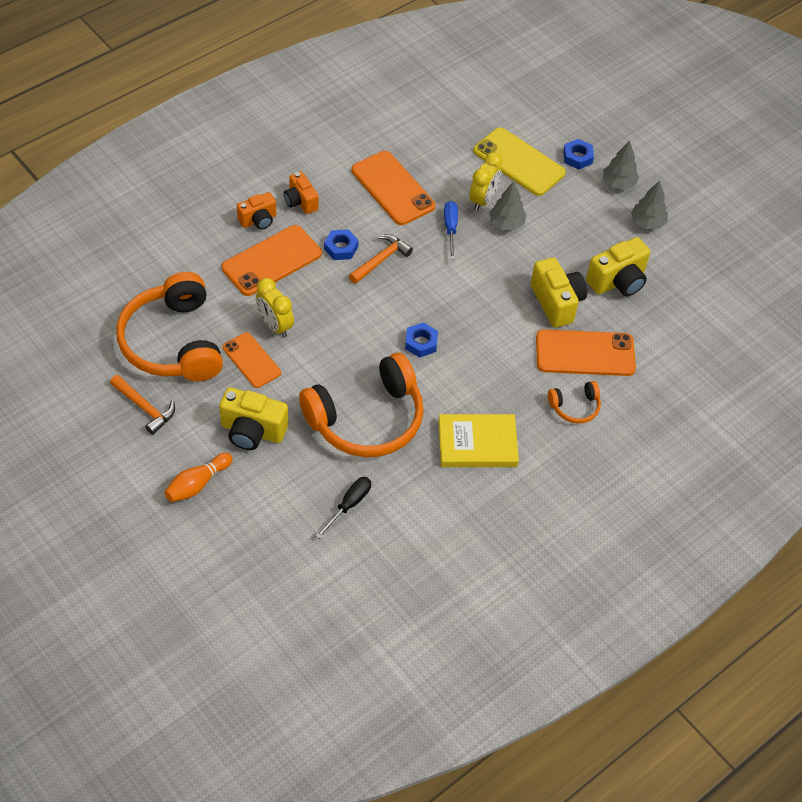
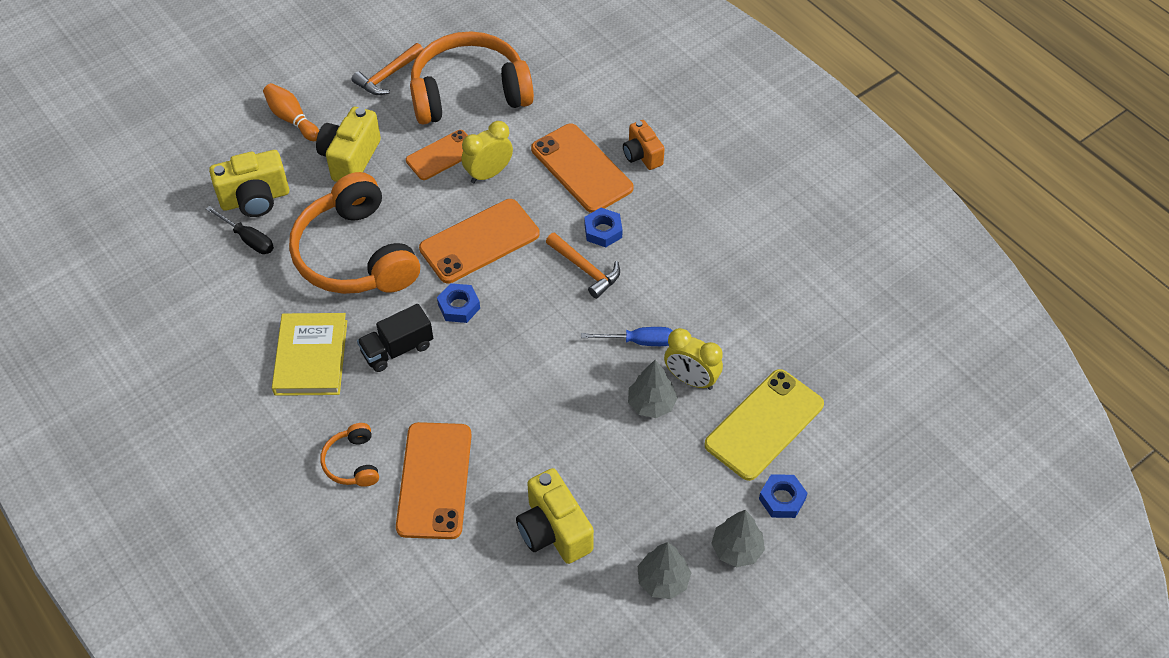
camera: 95 degrees right, 0 degrees up
orange camera [284,171,318,214] -> none
orange phone [351,151,435,225] -> orange phone moved to [419,199,539,283]
yellow camera [531,257,587,328] -> yellow camera moved to [209,150,289,217]
none -> black truck [357,304,433,372]

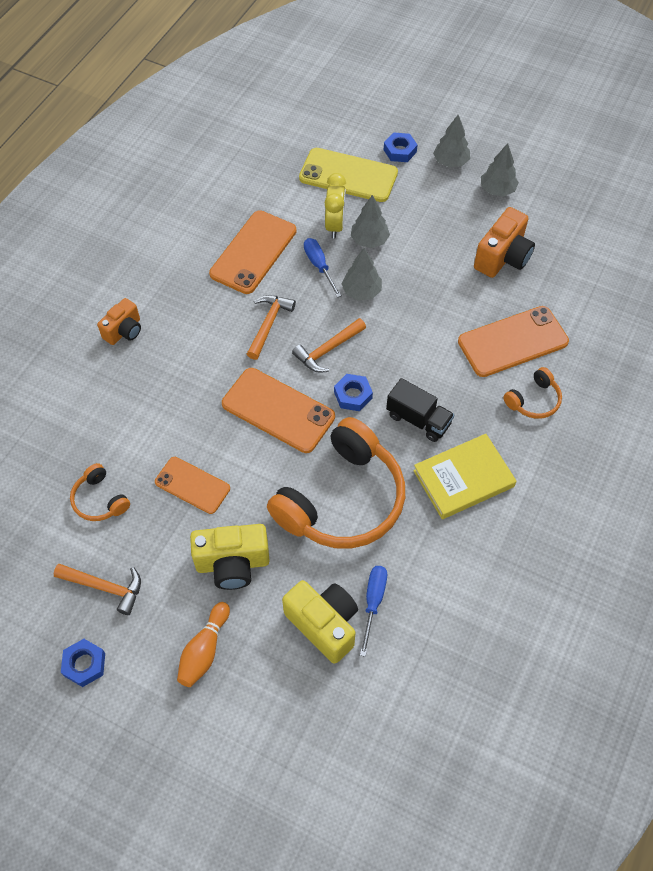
camera: 115 degrees left, 5 degrees up
black screwdriver [206,206,274,254] -> blue screwdriver [360,566,387,657]
orange headphones [410,31,534,124] -> orange headphones [70,463,130,521], size x0.44
yellow clock [461,121,513,183] -> none
yellow camera [516,468,594,564] -> orange camera [474,207,535,278]
orange phone [531,124,634,213] -> orange phone moved to [209,210,296,294]
blue nut [584,208,623,248] -> blue nut moved to [61,639,105,687]
none -> orange hammer [292,318,366,373]
none -> grey tree [341,248,382,301]

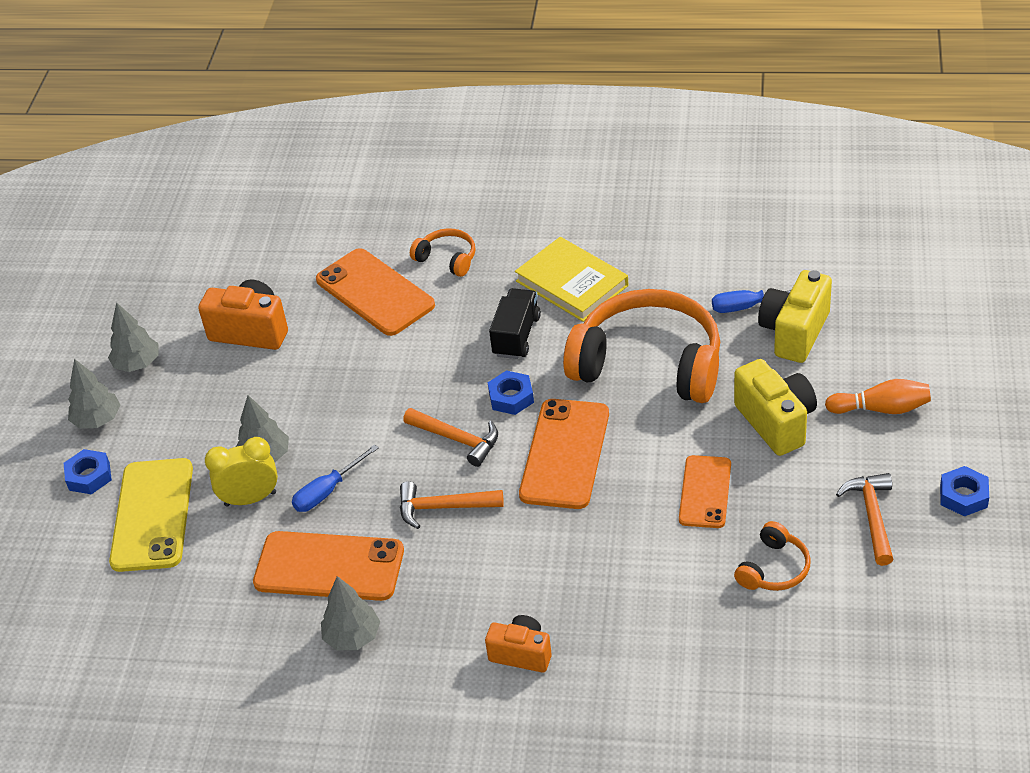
camera: 105 degrees left, 15 degrees down
grey tree [341,248,382,301] -> grey tree moved to [321,576,380,650]

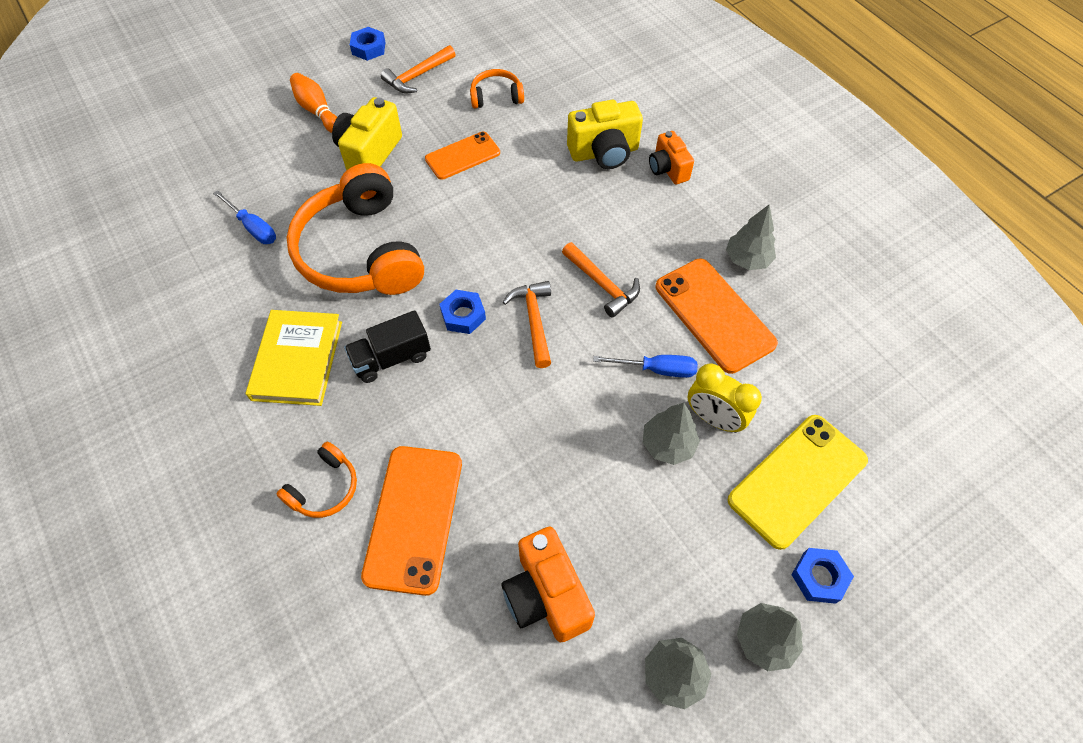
camera: 135 degrees left, 15 degrees up
orange headphones [410,228,476,277] -> orange headphones turned 135 degrees counterclockwise [277,442,357,518]
orange phone [519,399,609,509] -> none
yellow camera [758,270,832,363] -> yellow camera moved to [567,100,643,169]

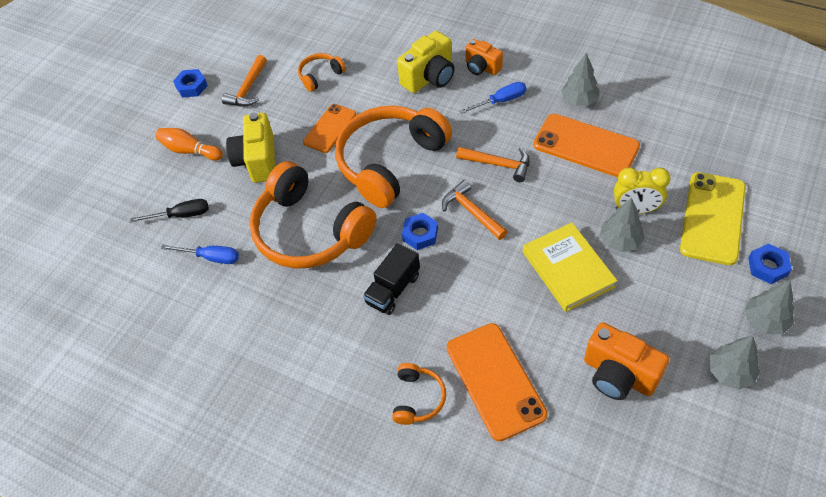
camera: 25 degrees left, 5 degrees down
yellow book [246,310,342,406] -> yellow book moved to [523,223,617,312]
blue screwdriver [593,355,698,378] -> blue screwdriver moved to [459,82,526,114]
none -> black screwdriver [130,199,209,222]
none -> orange headphones [335,106,452,208]

